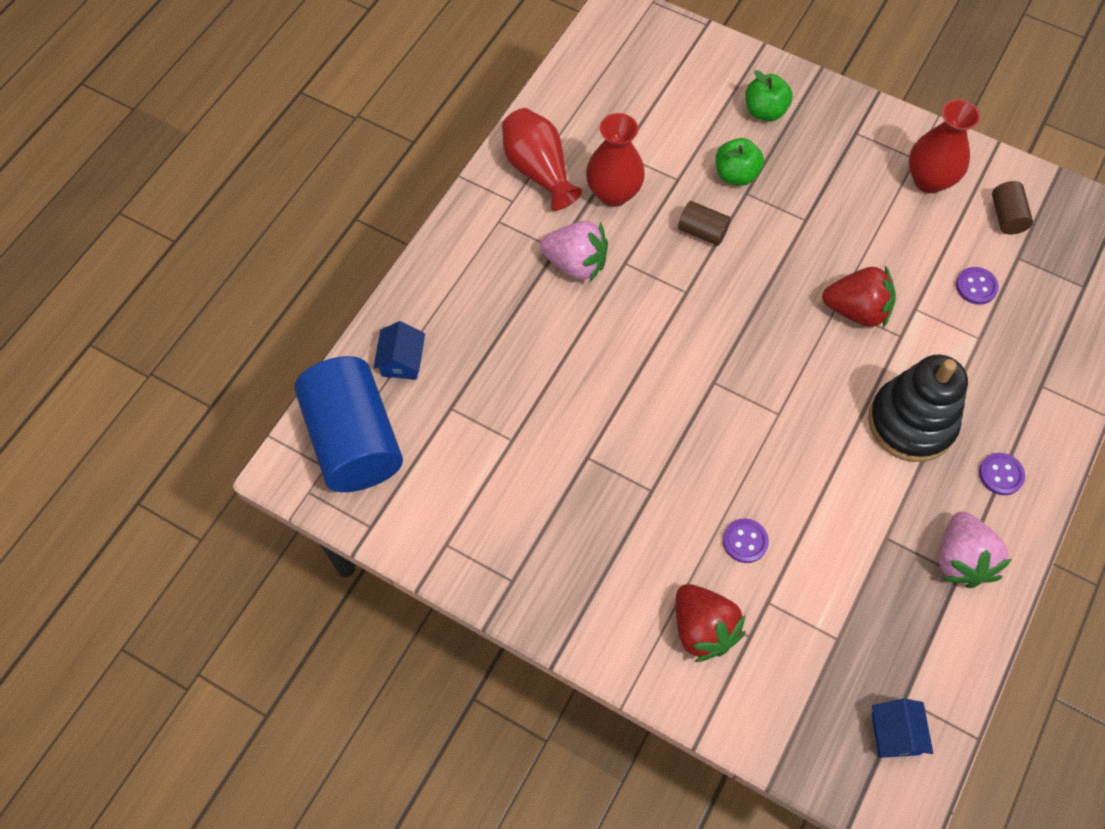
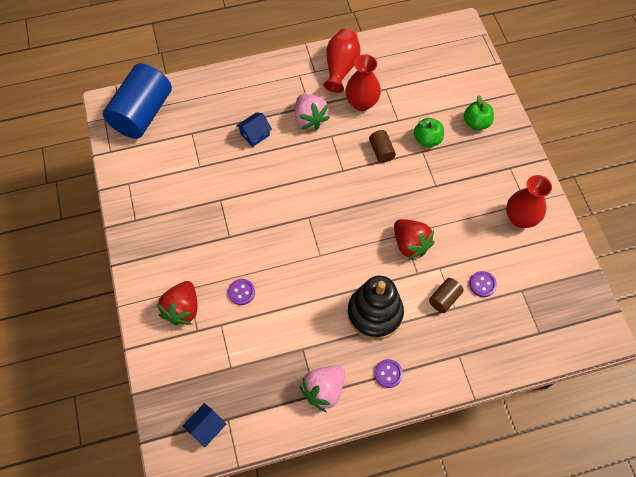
camera: 45 degrees right, 0 degrees up
blue house [373,321,425,380] -> blue house moved to [236,112,272,147]
brown cylinder [992,181,1033,235] -> brown cylinder moved to [429,278,464,313]

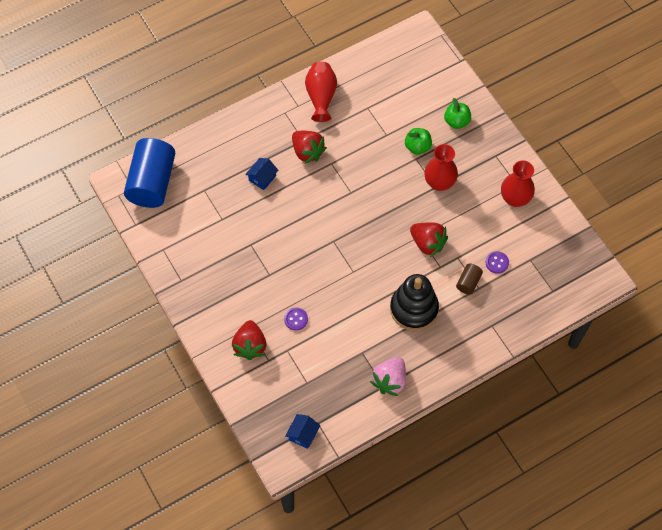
camera: 15 degrees left, 0 degrees up
pink strawberry [295,94,330,130] -> red strawberry [292,131,327,164]
red vase [345,54,381,111] -> red vase moved to [424,144,458,191]
brown cylinder [369,130,396,163] -> none
purple button [374,359,403,388] -> none

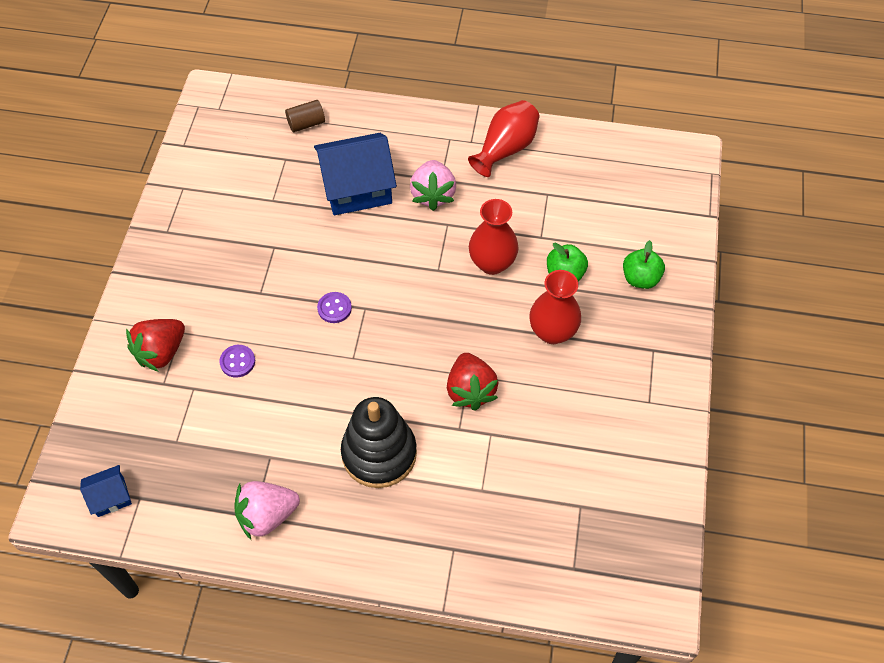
camera: 40 degrees right, 5 degrees down
blue cylinder [124,138,176,208] -> none
blue house [245,158,279,190] -> blue house [314,133,397,215], size x2.05
red strawberry [292,131,327,164] -> pink strawberry [410,160,456,211]
brown cylinder [456,263,483,295] -> brown cylinder moved to [285,100,325,132]
purple button [486,251,509,274] -> purple button moved to [317,292,352,323]
red vase [501,160,535,207] -> red vase moved to [469,199,519,275]

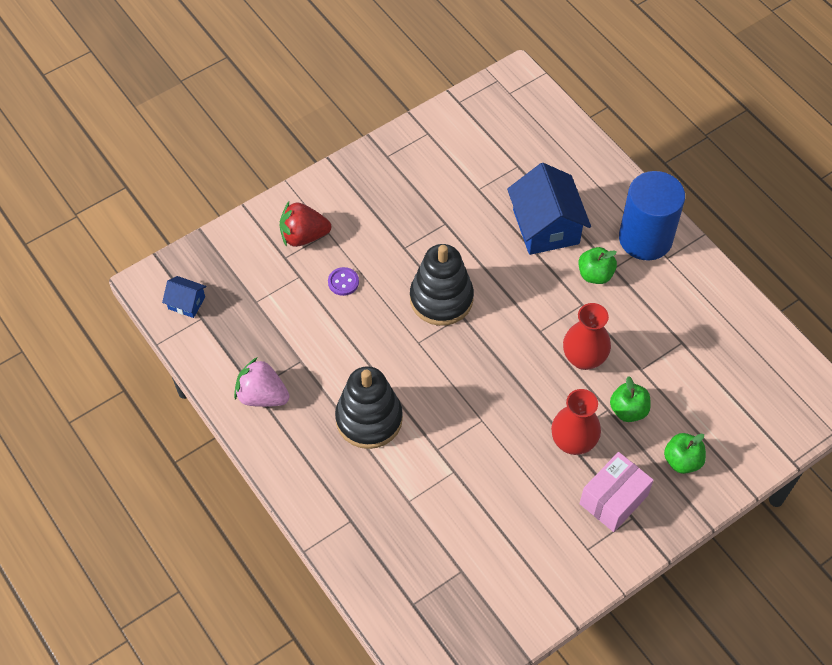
camera: 45 degrees right, 0 degrees up
brown cylinder [285,100,325,132] -> none
blue house [314,133,397,215] -> blue house turned 45 degrees clockwise [507,163,591,255]
purple button [317,292,352,323] -> black stacking toy [410,244,474,326]
pink strawberry [410,160,456,211] -> green apple [578,247,617,284]
red strawberry [447,353,498,411] -> none
red vase [468,100,539,177] -> none
none -> pink box [580,452,654,532]
none -> blue cylinder [619,171,685,261]

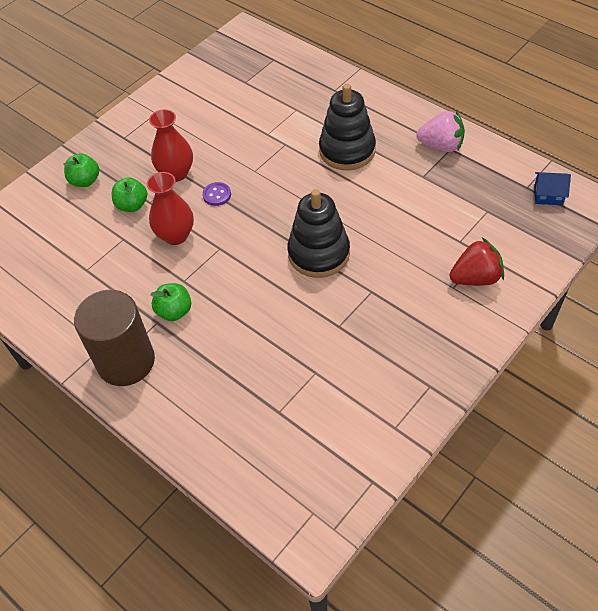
camera: 170 degrees right, 5 degrees down
purple button [328,267,359,296] -> purple button moved to [202,182,231,206]
blue house [507,163,591,255] -> none
pink box [580,452,654,532] -> none
blue cylinder [619,171,685,261] -> brown cylinder [74,290,155,386]

